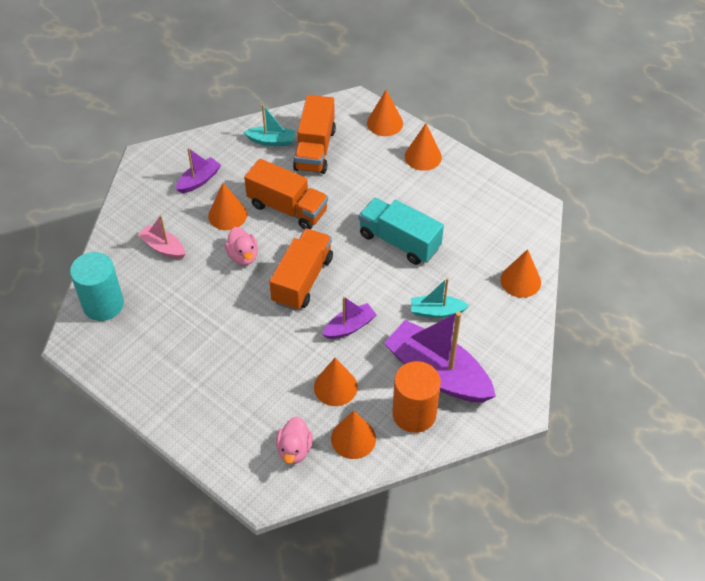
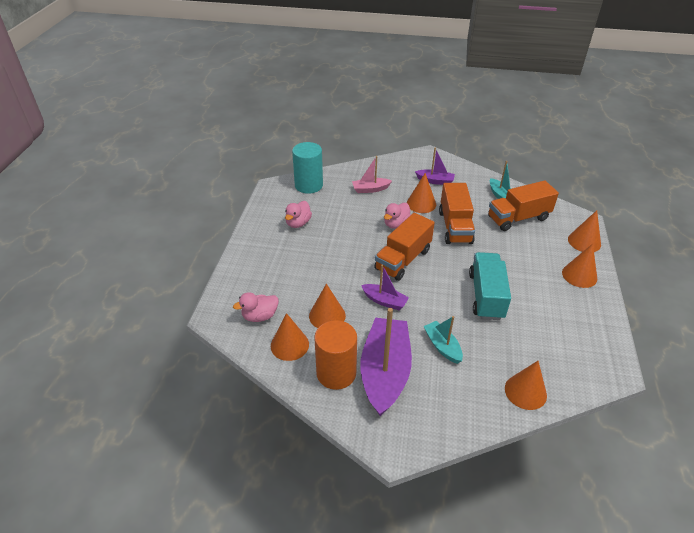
camera: 60 degrees right, 10 degrees down
pink boat [138,215,185,259] -> pink boat turned 105 degrees counterclockwise [352,156,392,193]
orange truck [269,228,333,311] -> orange truck turned 135 degrees clockwise [374,213,435,281]
none -> pink duck [285,201,312,228]

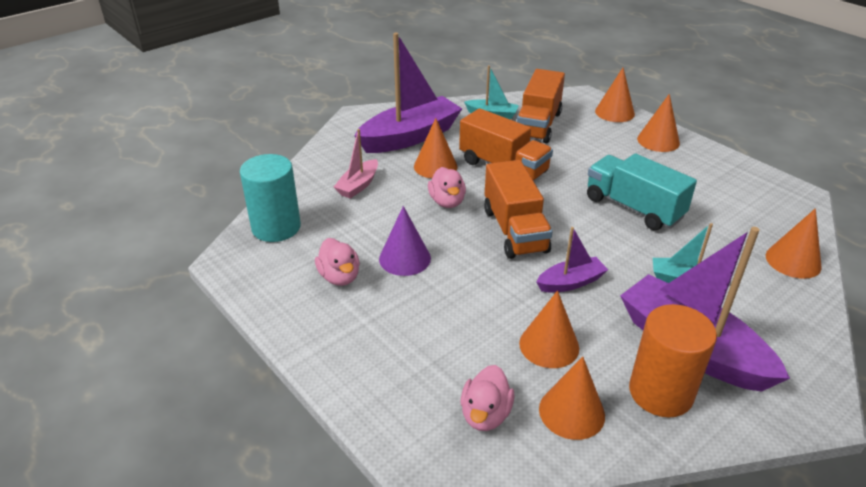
camera: 50 degrees left, 5 degrees down
purple boat [415,148,455,185] -> purple boat [355,33,462,153], size x2.02
none -> purple cone [379,206,431,276]

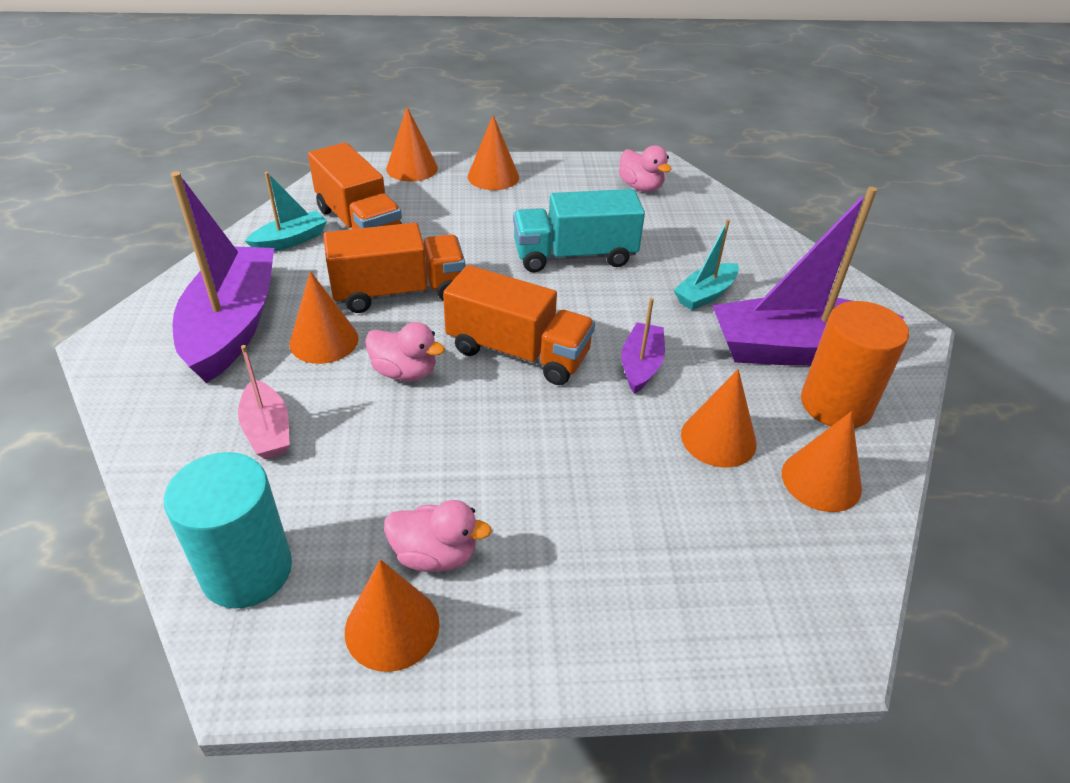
camera: 55 degrees left, 5 degrees up
purple cone [379,206,431,276] -> none
pink duck [461,365,514,431] -> pink duck moved to [619,145,672,192]
orange cone [766,208,822,279] -> orange cone moved to [345,559,440,672]

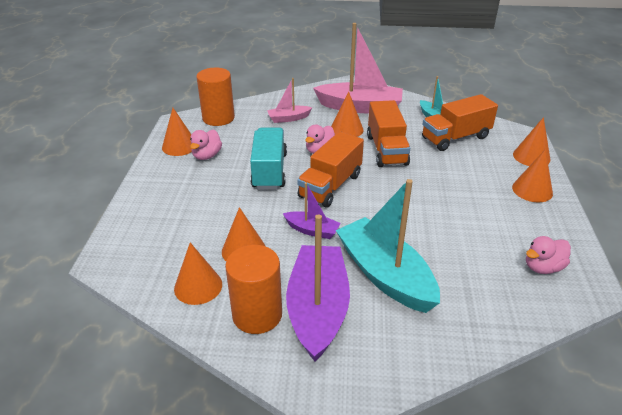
camera: 100 degrees right, 5 degrees down
turquoise cylinder [164,452,292,609] -> orange cylinder [196,68,235,126]
purple boat [171,171,274,383] -> pink boat [313,23,403,113]
turquoise truck [513,189,645,272] -> turquoise truck moved to [250,128,287,190]
turquoise boat [673,219,739,310] -> turquoise boat [336,179,440,313], size x2.02

